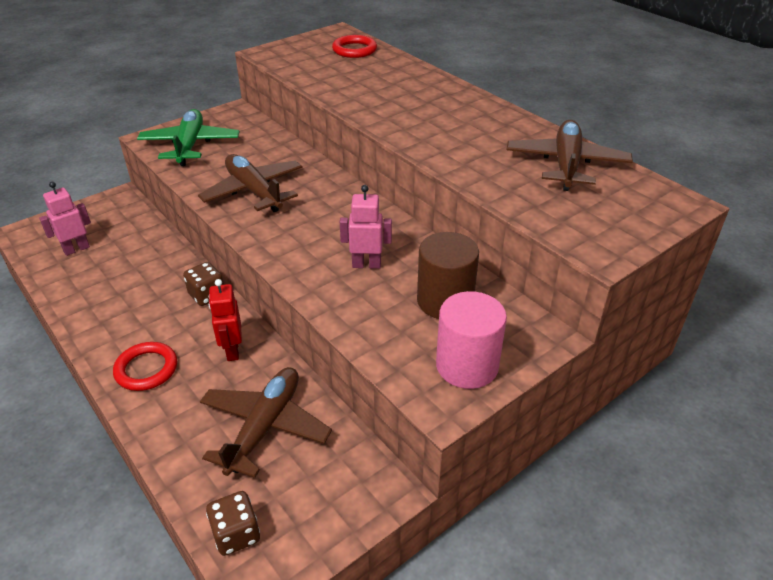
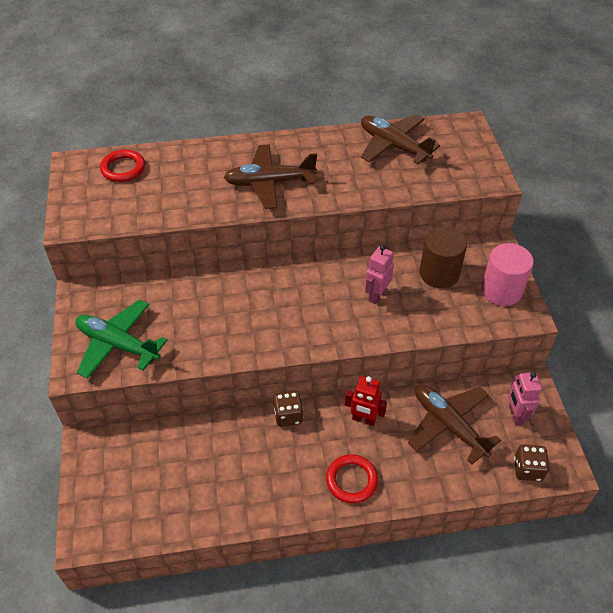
camera: 60 degrees left, 10 degrees up
pink robot [39,182,91,256] -> pink robot moved to [508,372,542,425]
brown plane [198,154,303,212] -> brown plane moved to [224,144,317,209]

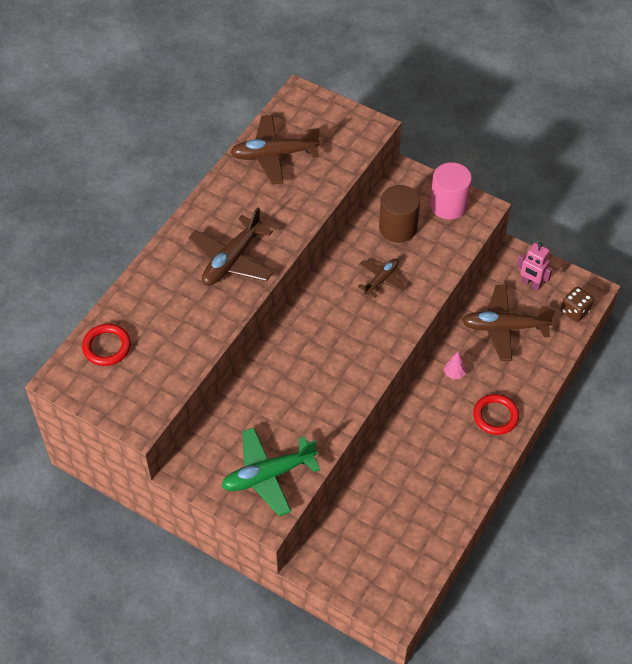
camera: 50 degrees left, 5 degrees up
brown dice [273,391,303,427] -> none
red robot [345,376,387,426] -> pink tree [444,352,466,379]
pink robot [365,245,394,304] -> brown plane [358,259,406,298]

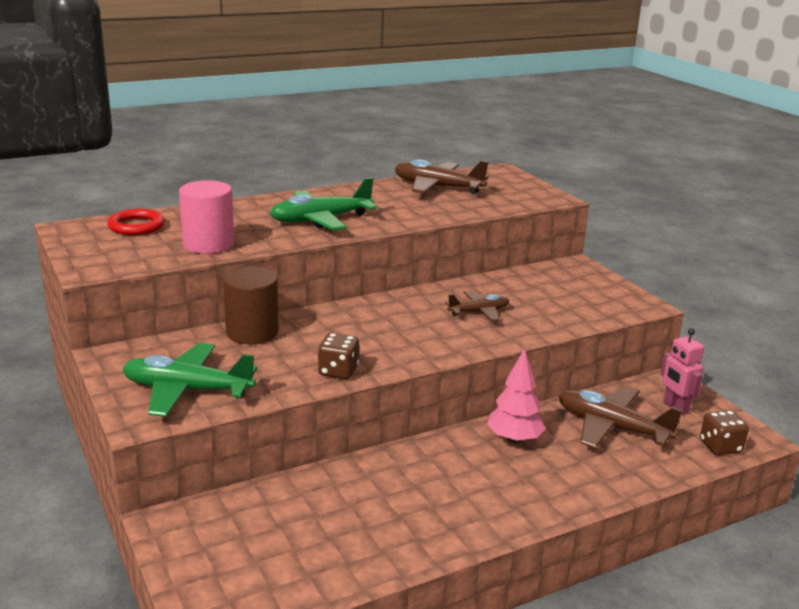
camera: 30 degrees right, 30 degrees down
brown plane [188,207,273,286] -> green plane [270,177,377,230]
brown cylinder [379,185,420,243] -> brown cylinder moved to [223,267,279,344]
pink cylinder [430,162,472,220] -> pink cylinder moved to [179,180,234,254]
pink tree [444,352,466,379] -> pink tree [487,348,546,444], size x1.85
red ring [473,394,519,435] -> none
none -> brown dice [318,333,359,379]

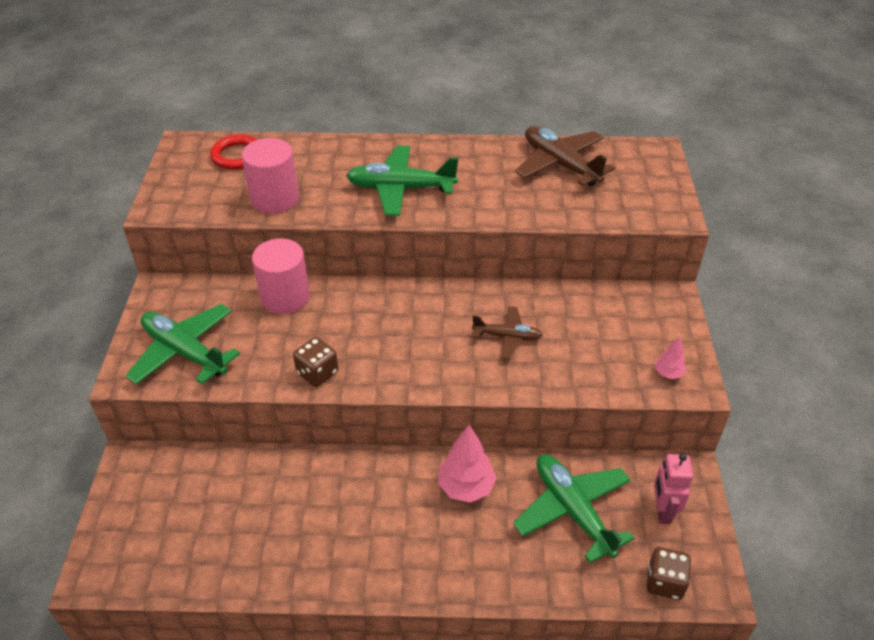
camera: 30 degrees right, 20 degrees up
brown cylinder [223,267,279,344] -> pink cylinder [252,238,310,314]
brown plane [558,386,682,449] -> green plane [513,454,635,563]
none -> pink tree [655,337,686,379]

